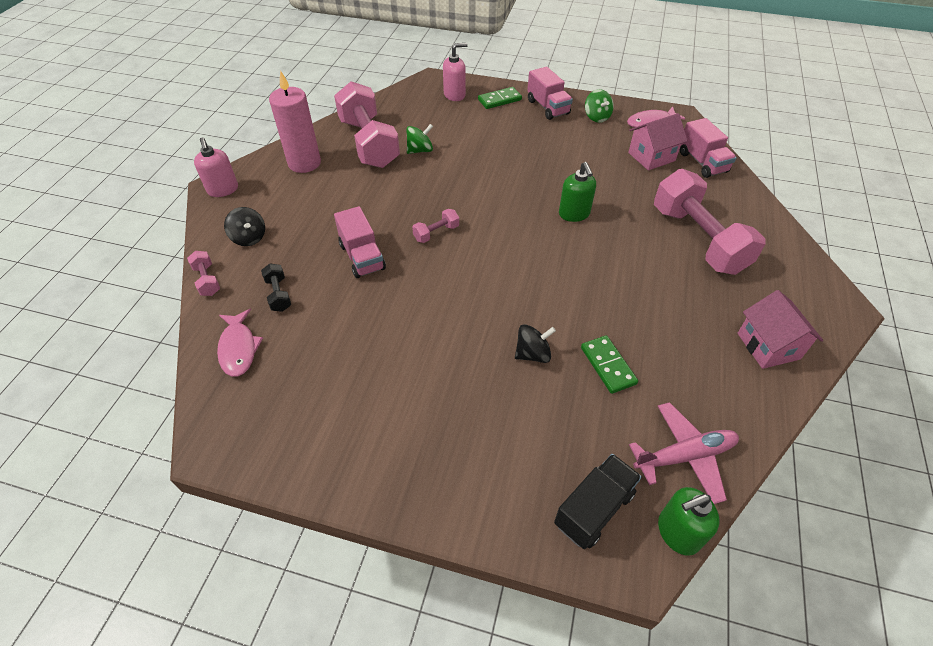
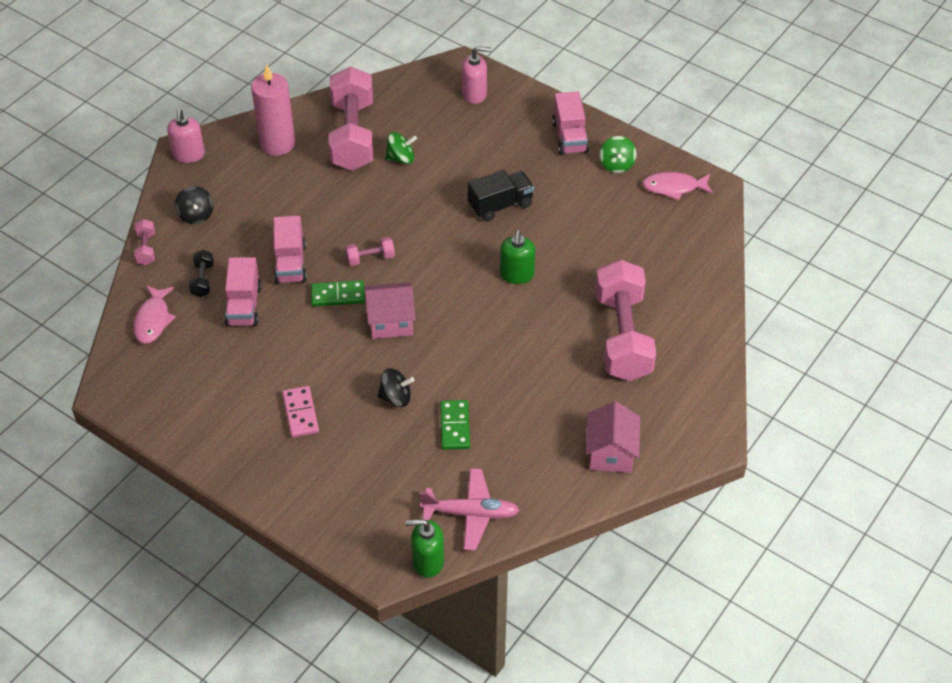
camera: 20 degrees right, 0 degrees up
green domino [478,87,522,109] -> green domino moved to [311,280,365,306]
black truck [554,454,642,549] -> black truck moved to [468,170,534,221]
pink house [628,113,687,170] -> pink house moved to [364,282,415,339]
pink truck [680,118,737,178] -> pink truck moved to [225,257,262,327]
none -> pink domino [282,386,319,438]

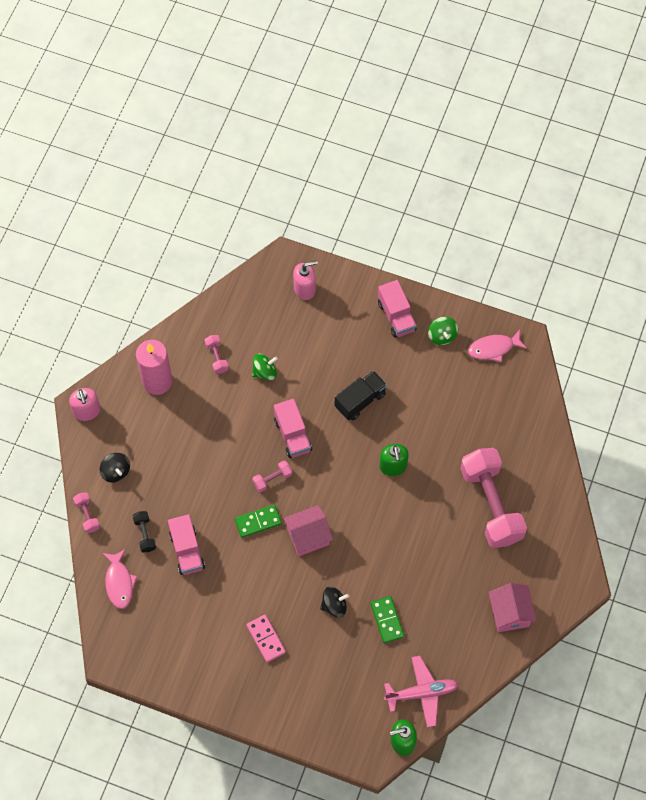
camera: 15 degrees left, 15 degrees up
pink truck [273,215,307,284] -> pink truck moved to [274,399,312,458]
pink dumbbell [328,66,373,171] -> pink dumbbell [205,335,229,374], size x0.41

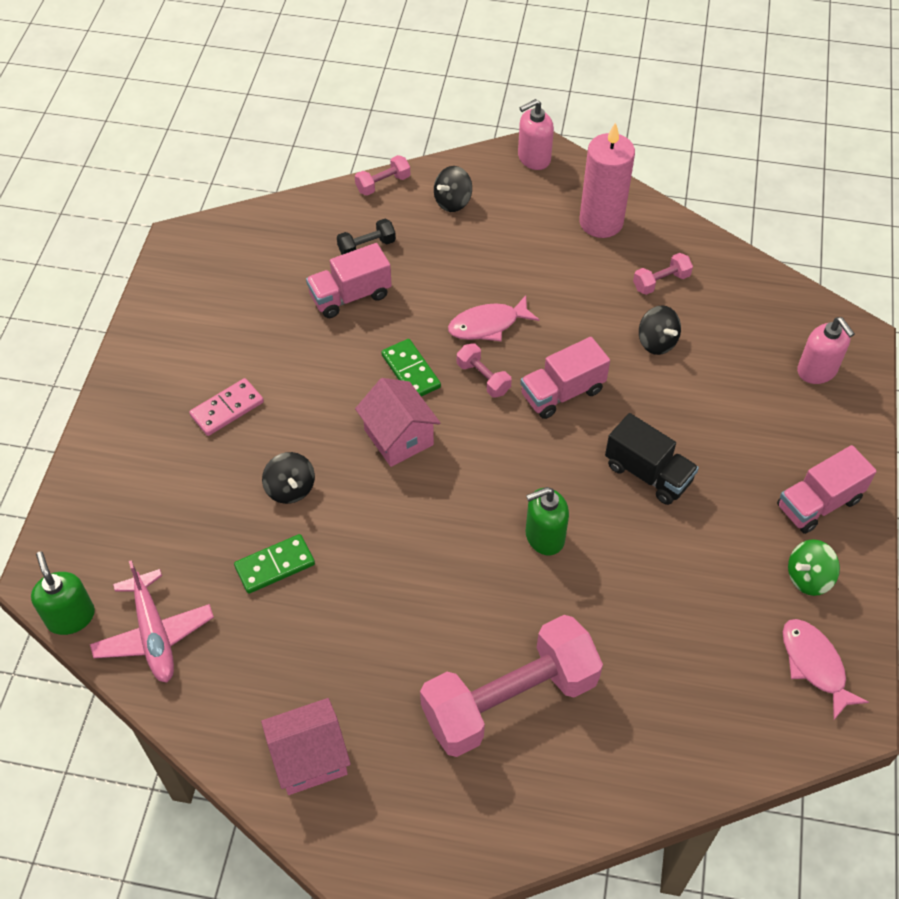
camera: 80 degrees right, 10 degrees down
pink fish [103,549,137,609] -> pink fish moved to [448,295,539,341]
green spinning top [252,354,278,380] -> black spinning top [639,305,681,355]

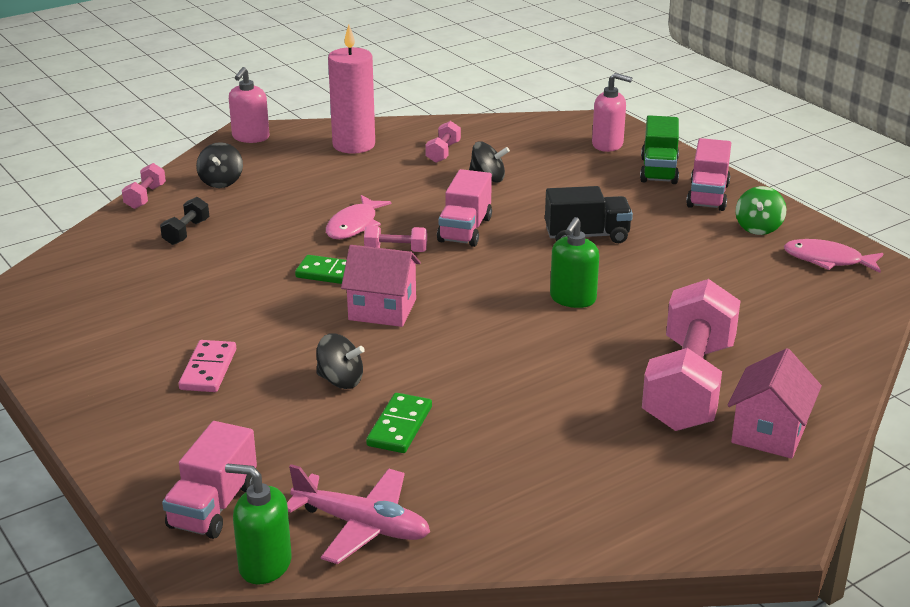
camera: 45 degrees left, 25 degrees down
pink house [261,698,351,795] -> pink house moved to [728,348,822,459]
pink truck [306,243,392,318] -> pink truck moved to [162,421,257,539]
none -> green truck [640,115,679,184]

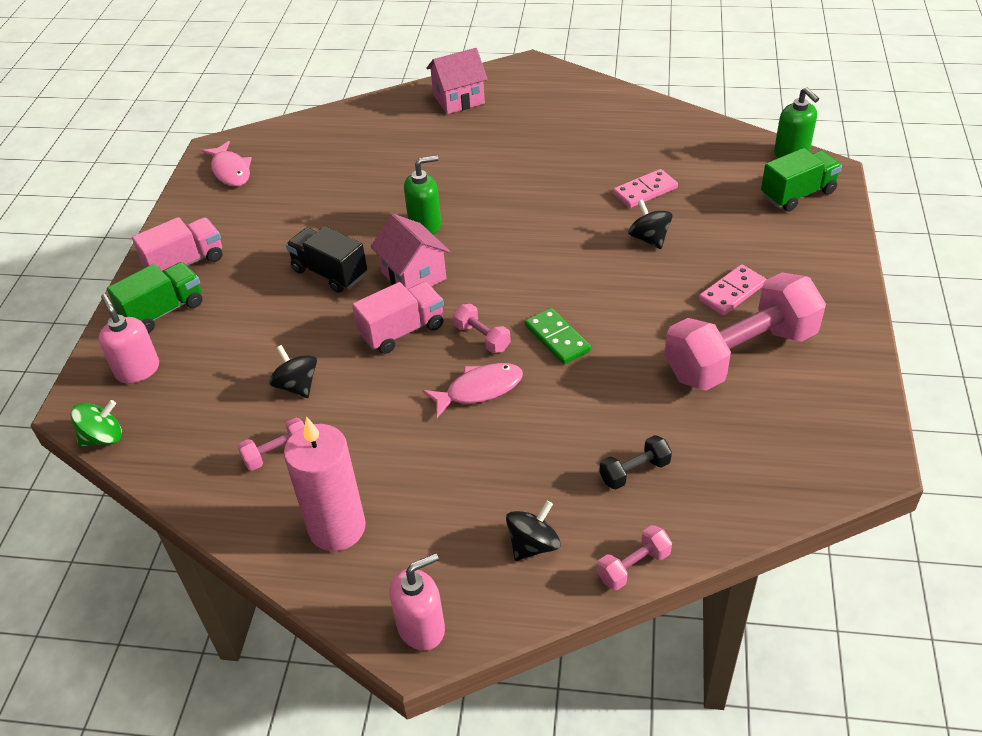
camera: 135 degrees left, 15 degrees up
pink truck [162,421,257,539] -> green truck [761,148,842,212]
pink plane [287,464,430,564] -> none
pink house [341,245,421,327] -> pink house moved to [371,214,450,289]
green domino [366,393,432,453] -> pink domino [613,169,678,208]
pink dumbbell [642,279,740,431] -> pink dumbbell moved to [665,273,826,391]
green spinning top [736,186,786,235] -> green spinning top moved to [71,400,122,447]

